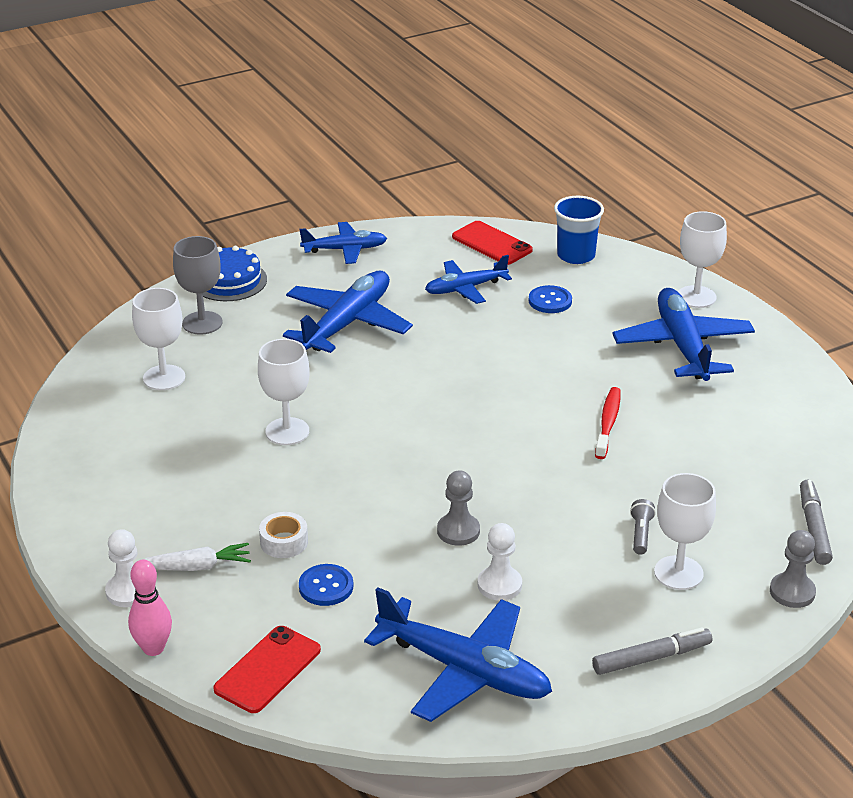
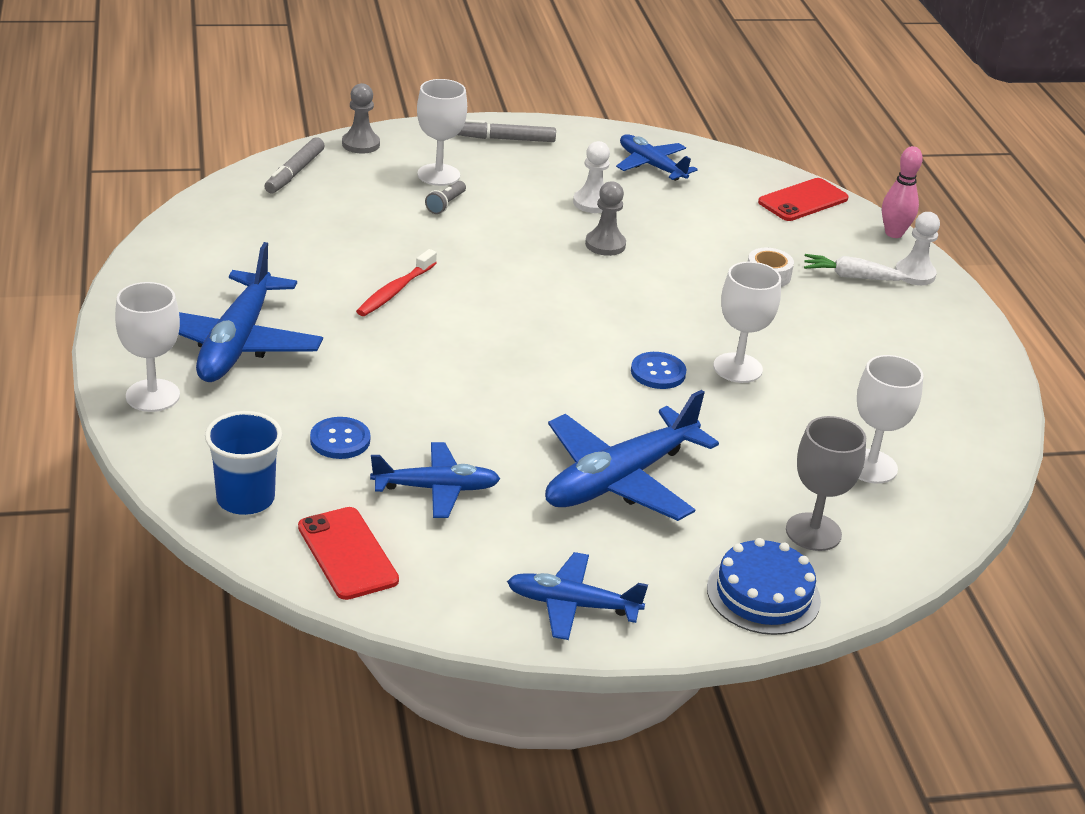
camera: 165 degrees left, 0 degrees up
blue button [299,564,353,606] -> blue button moved to [631,352,686,389]
blue plane [364,587,552,722] -> blue plane [616,134,698,181], size x0.61

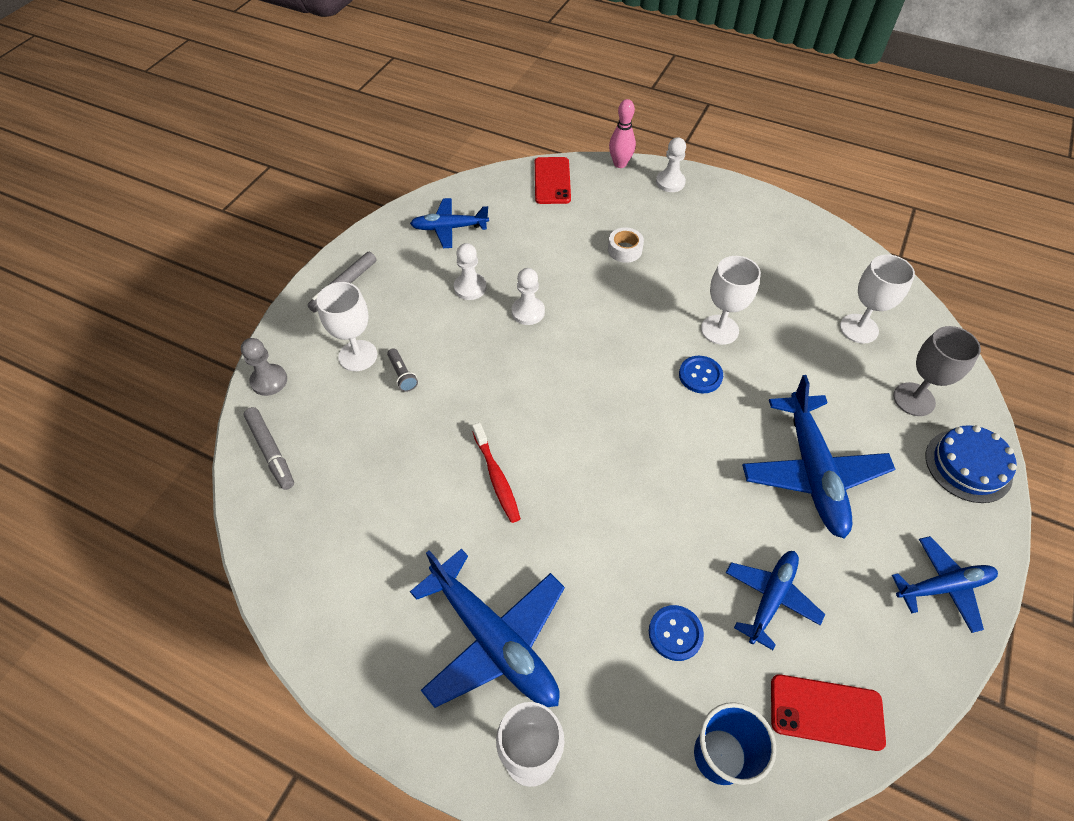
camera: 50 degrees left, 20 degrees up
blue plane [507,552,648,640] -> blue plane turned 150 degrees counterclockwise [892,536,998,633]
grey pawn [585,181,626,256] -> white pawn [511,268,545,325]
white carrot [804,254,910,281] -> none

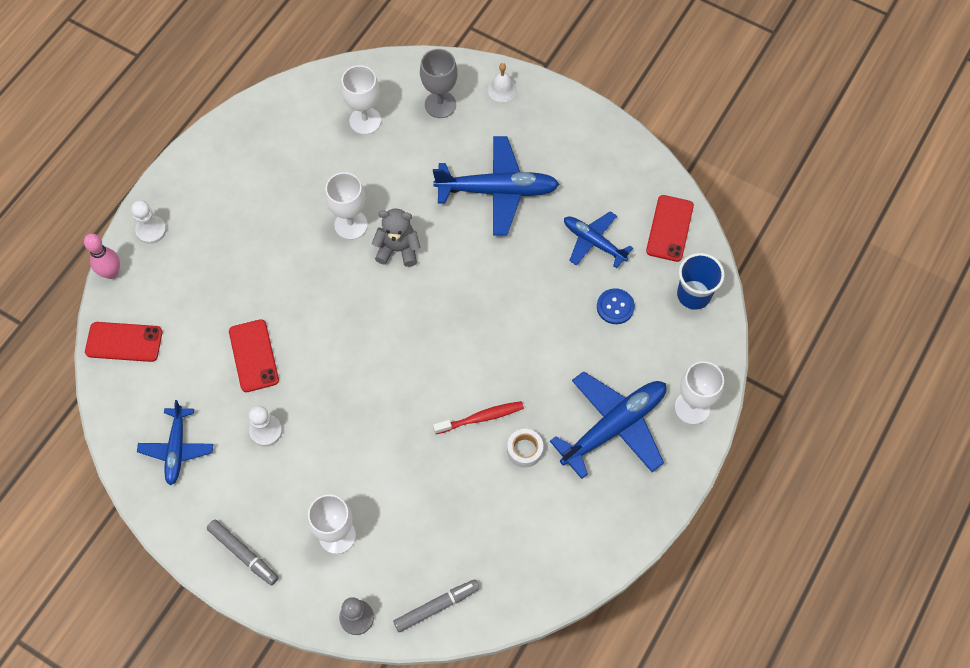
camera: 85 degrees left, 10 degrees up
grey flashlight [387,348,418,392] -> none
white pawn [511,268,545,325] -> none
white tape [608,227,644,263] -> white tape moved to [507,429,543,468]
blue button [679,356,723,393] -> grey teddy bear [372,208,420,267]
blue plane [892,536,998,633] -> none
blue cake [925,425,1017,503] -> white bell [488,63,517,102]
none -> red phone [229,319,279,392]

